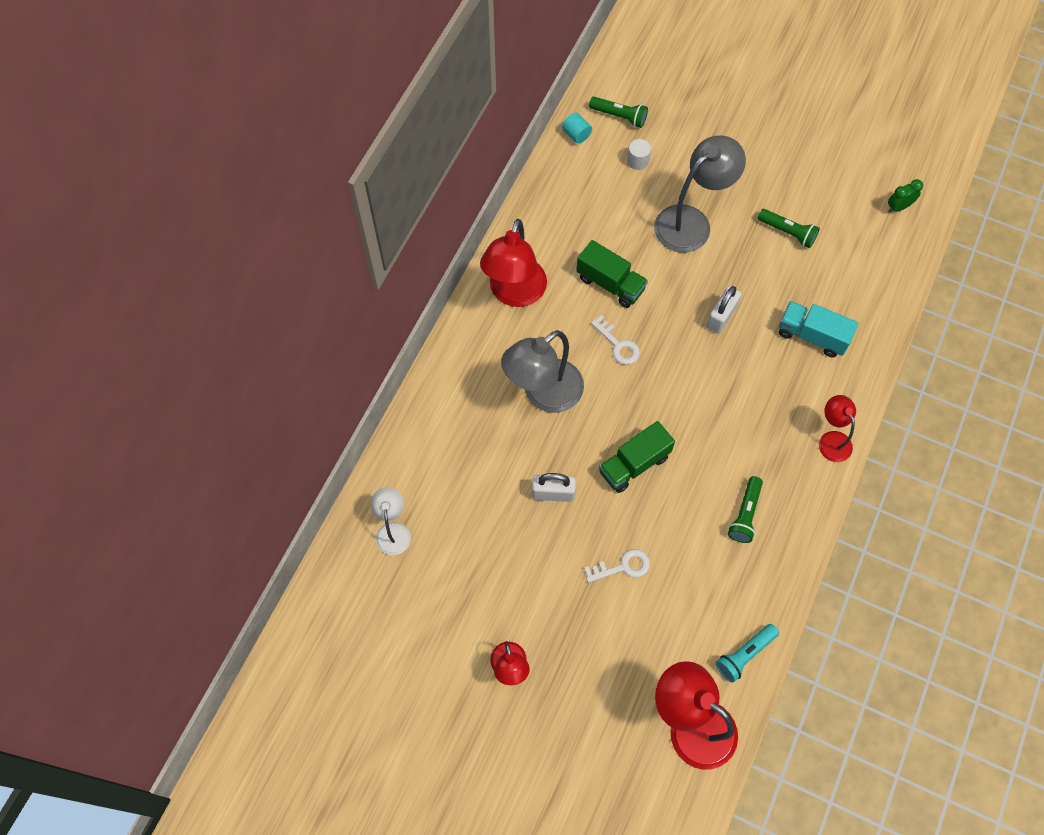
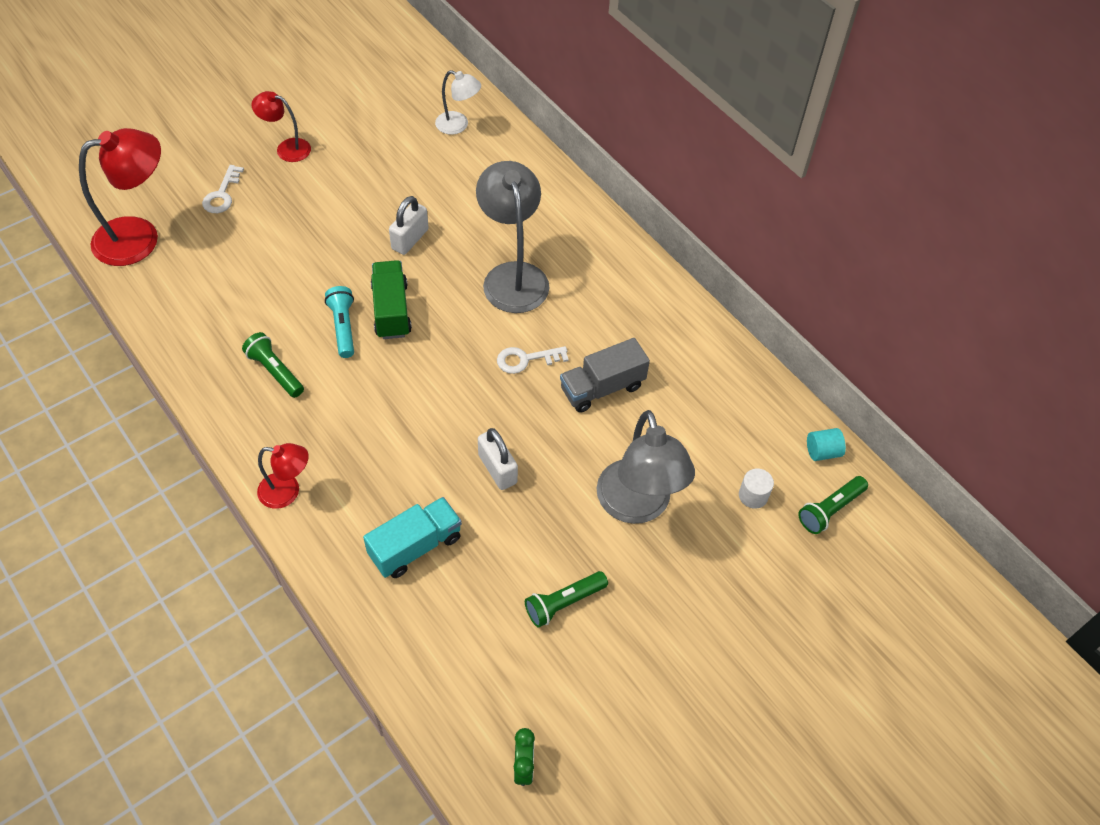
camera: 115 degrees right, 10 degrees down
red lamp [480,219,547,307] -> none
green truck [576,240,648,308] -> grey truck [560,338,650,413]
white key [584,549,650,583] -> white key moved to [202,165,244,213]
turquoise flashlight [716,624,779,682] -> turquoise flashlight moved to [325,286,354,358]

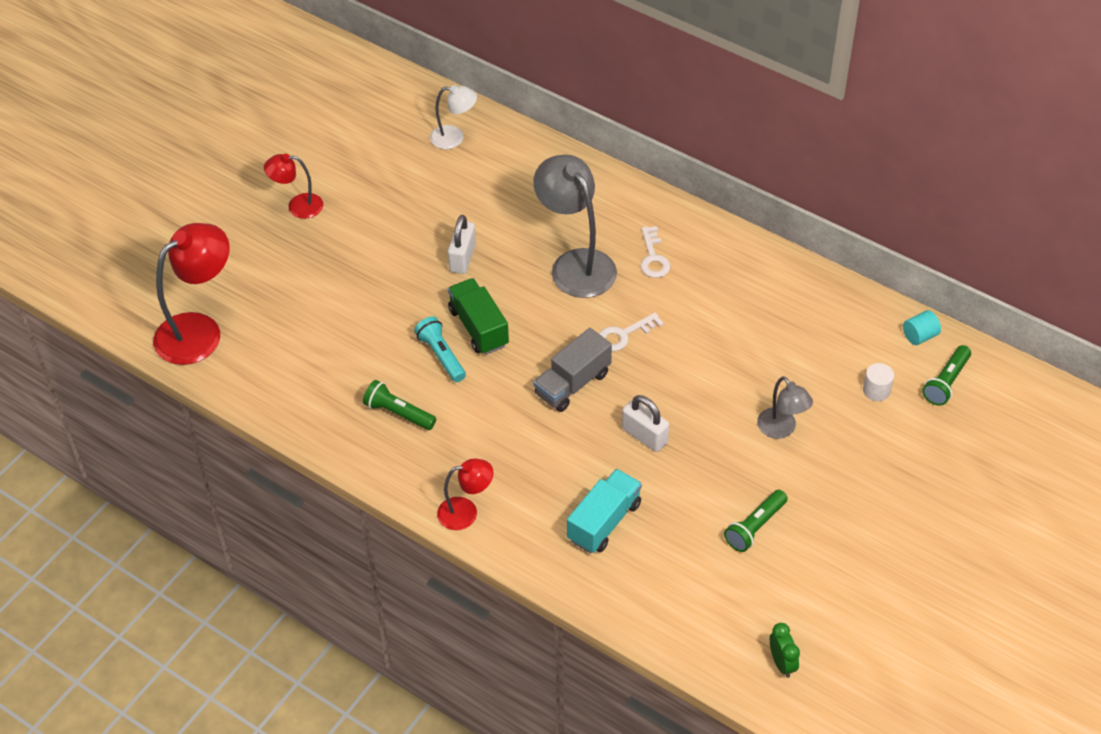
camera: 15 degrees left, 5 degrees down
white key [202,165,244,213] -> white key moved to [640,226,671,278]
grey truck [560,338,650,413] -> grey truck moved to [534,328,612,412]
grey lamp [597,410,695,524] -> grey lamp [757,376,813,439], size x0.55

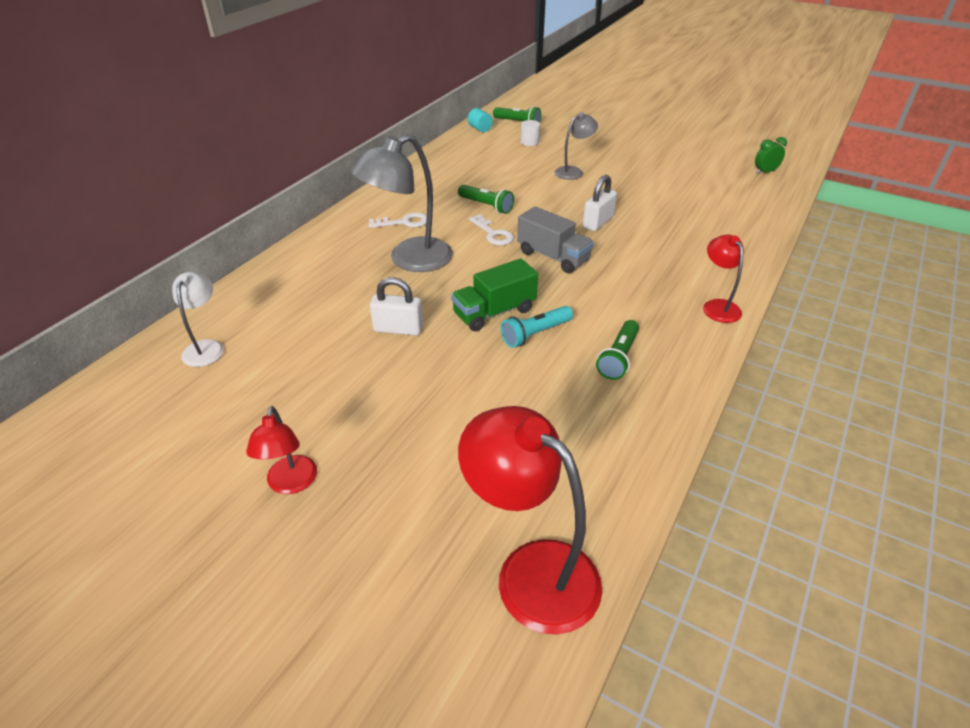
camera: 95 degrees left, 10 degrees down
turquoise truck [567,469,642,553] -> none
green flashlight [724,490,788,552] -> green flashlight moved to [458,185,514,214]

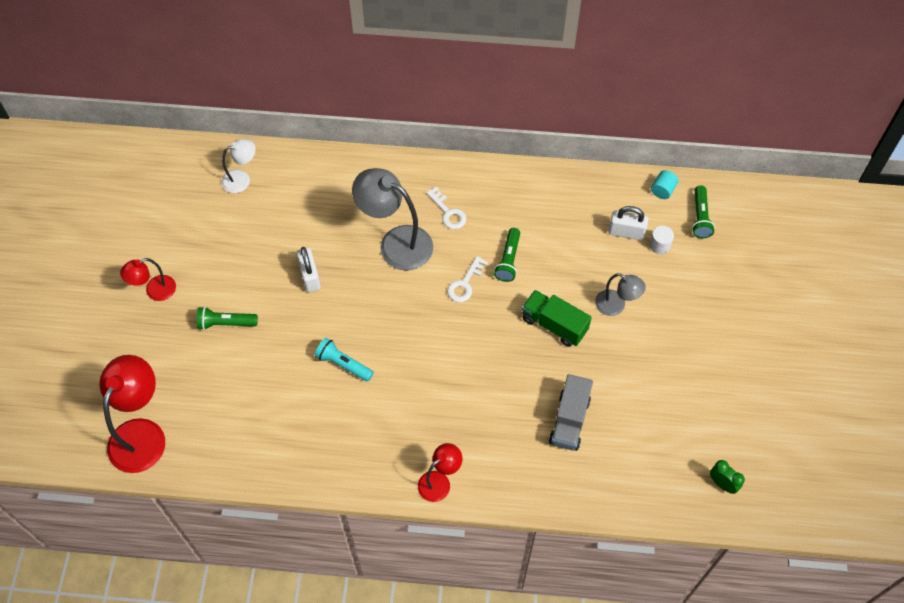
camera: 65 degrees right, 20 degrees up
green truck [451,258,538,332] -> green truck moved to [522,290,592,347]
grey truck [517,206,594,273] -> grey truck moved to [549,374,593,451]
white padlock [583,175,617,231] -> white padlock moved to [608,206,649,240]
green flashlight [596,320,639,380] -> green flashlight moved to [197,307,258,330]

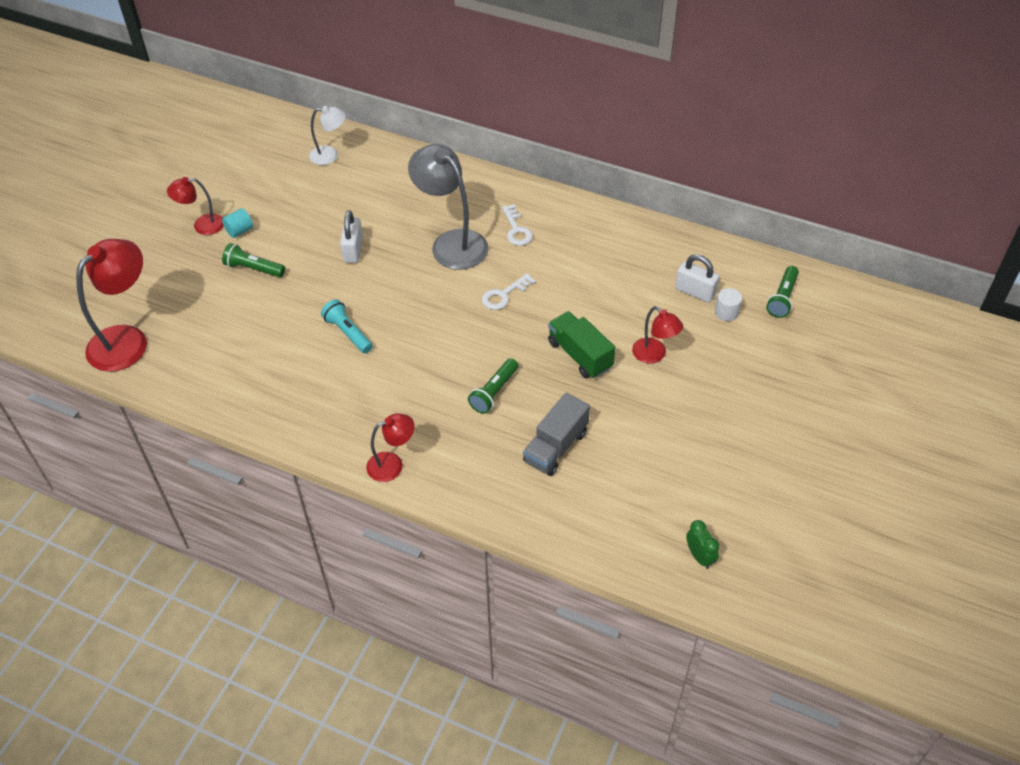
camera: 20 degrees right, 10 degrees down
green flashlight [494,228,520,282] -> green flashlight moved to [468,358,518,414]
grey lamp [595,273,646,316] -> red lamp [632,306,683,364]
turquoise cylinder [651,170,679,199] -> turquoise cylinder moved to [222,208,253,238]

